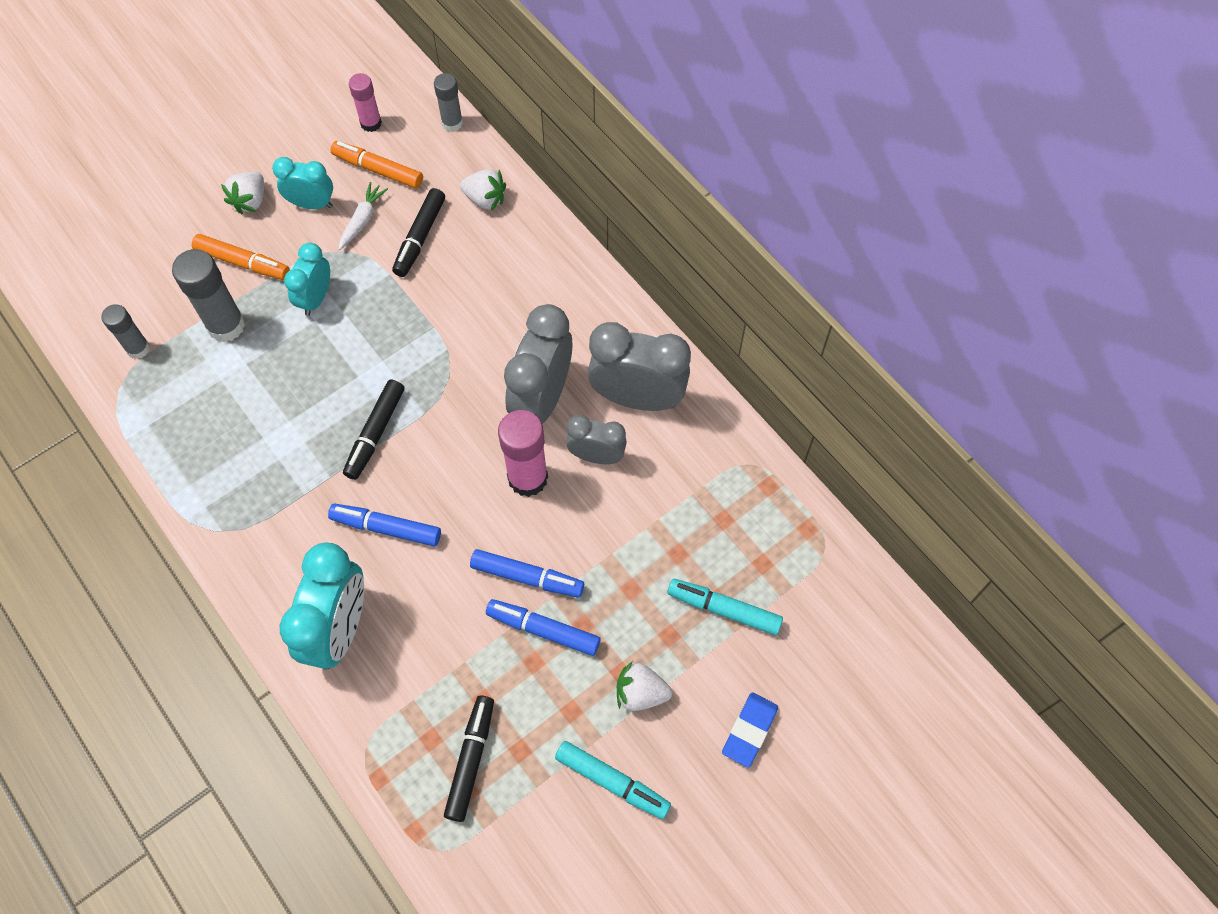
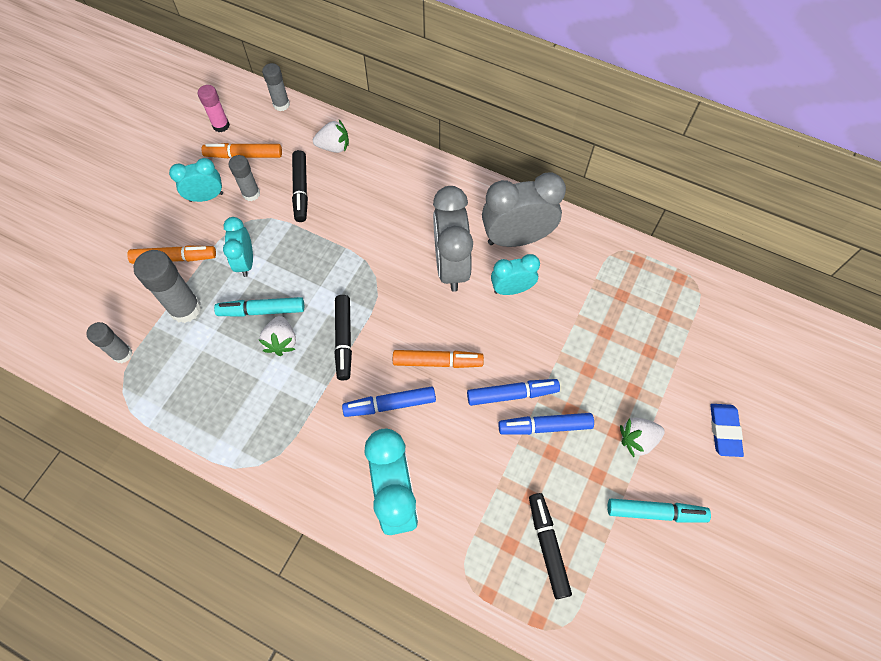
camera: 25 degrees left, 0 degrees up
white strawberry [221,172,264,214] -> white strawberry moved to [259,316,296,356]
white carrot [338,182,388,250] -> grey glue stick [228,155,260,201]
pink glue stick [498,410,548,497] -> none
grey clock [566,415,627,464] -> turquoise clock [491,254,540,295]
turquoise marker [667,579,783,635] -> turquoise marker moved to [214,297,304,317]
none -> orange marker [393,350,484,368]

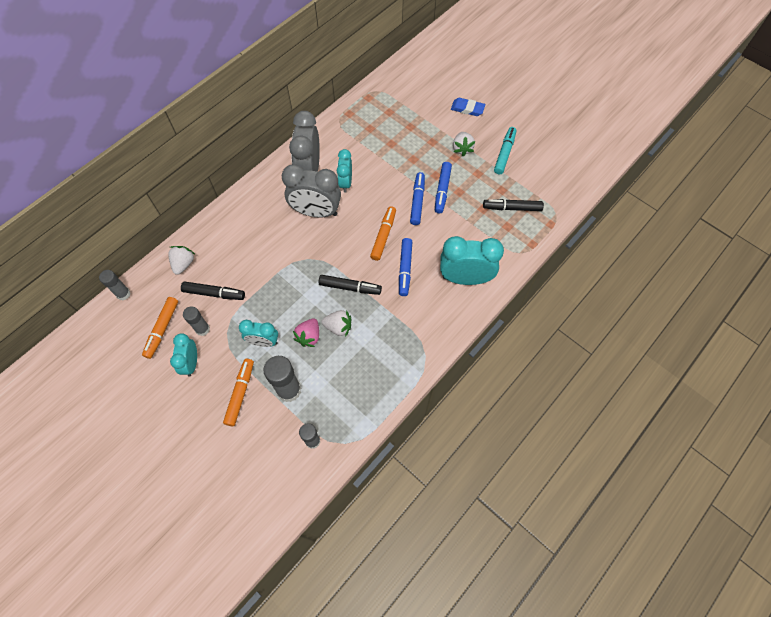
camera: 75 degrees left, 0 degrees up
pink glue stick [198,85,230,132] -> none
turquoise marker [214,297,304,317] -> pink strawberry [293,319,319,347]

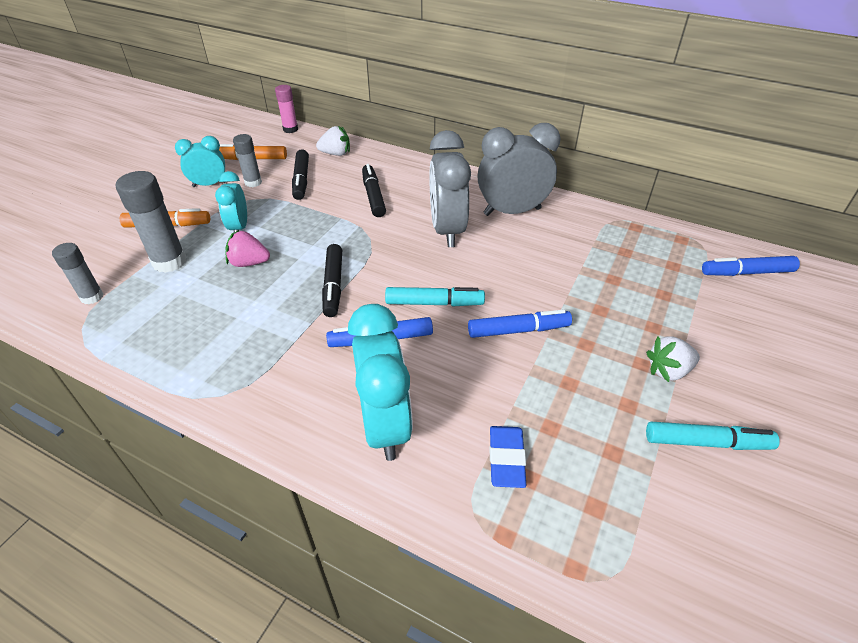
camera: 75 degrees right, 20 degrees down
grey glue stick [99,270,131,300] -> pink glue stick [275,85,298,133]
white strawberry [322,310,351,337] -> none
turquoise clock [337,149,352,193] -> none
orange marker [370,206,396,261] -> turquoise marker [385,287,485,306]
blue marker [435,162,452,214] -> blue marker moved to [702,256,800,276]
blue eraser [451,98,485,116] -> blue eraser moved to [489,426,526,488]
black marker [483,199,544,211] -> black marker moved to [362,164,386,217]

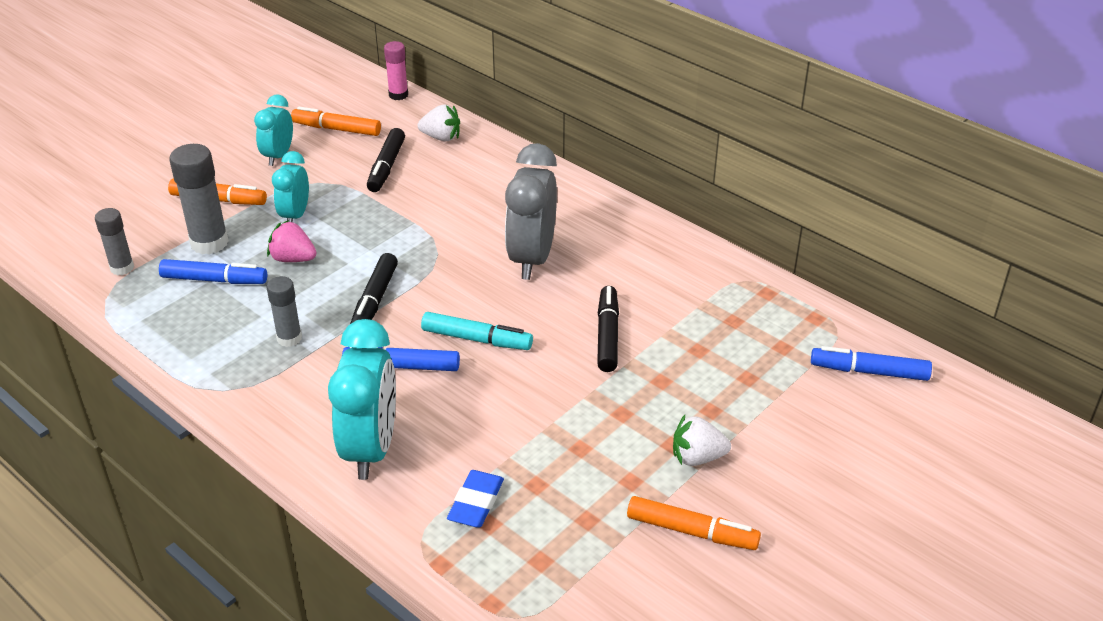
camera: 15 degrees right, 5 degrees down
turquoise clock [175,136,225,187] -> turquoise clock turned 75 degrees counterclockwise [254,94,293,166]
grey glue stick [233,134,262,187] -> grey glue stick moved to [267,276,302,347]
black marker [362,164,386,217] -> black marker moved to [597,286,619,372]
blue marker [468,309,572,338] -> blue marker moved to [159,259,267,284]
grey clock [478,123,561,216] -> none
turquoise marker [646,422,780,450] -> orange marker [627,496,761,550]

